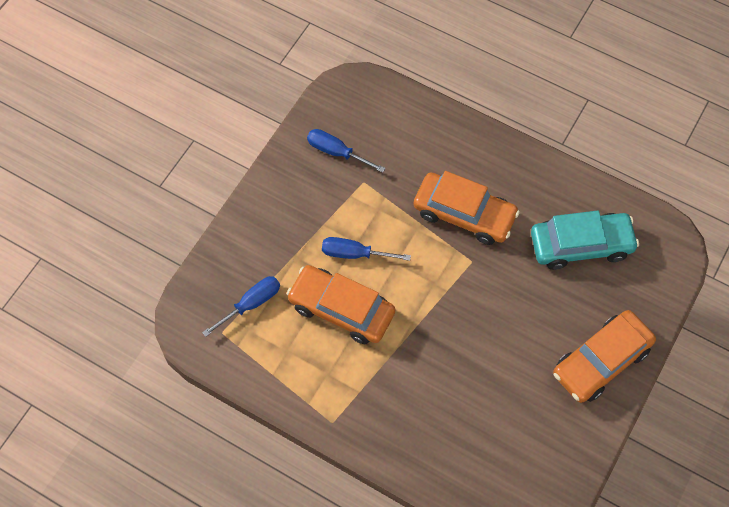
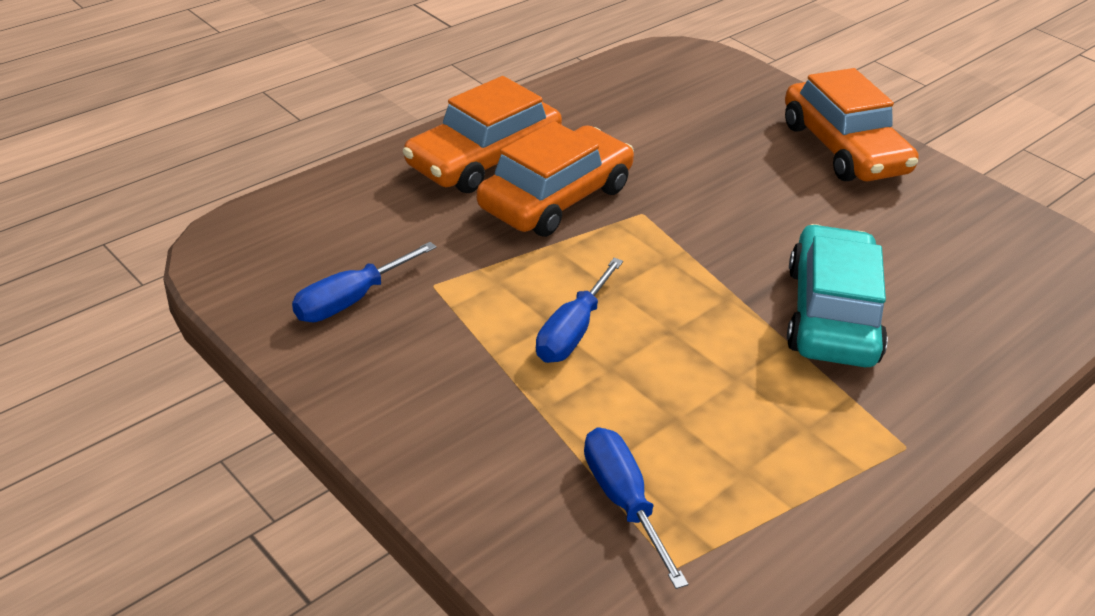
camera: 75 degrees left, 25 degrees down
orange car [286,265,395,344] -> orange car moved to [403,76,562,193]
turquoise car [531,211,639,270] -> turquoise car moved to [787,224,888,367]

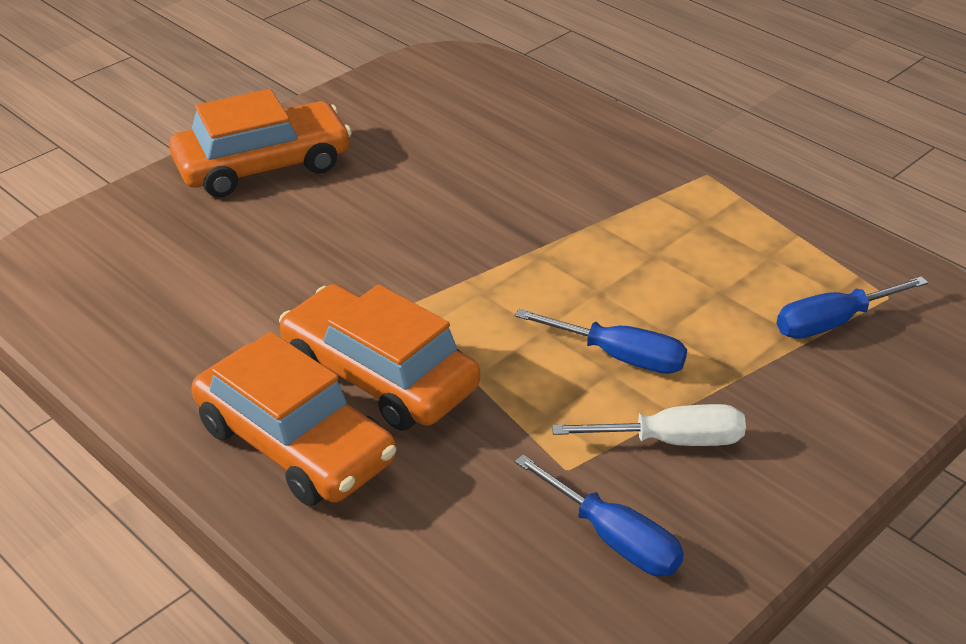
camera: 90 degrees left, 0 degrees up
turquoise car [787,224,888,367] -> none
none -> white screwdriver [552,404,746,446]

